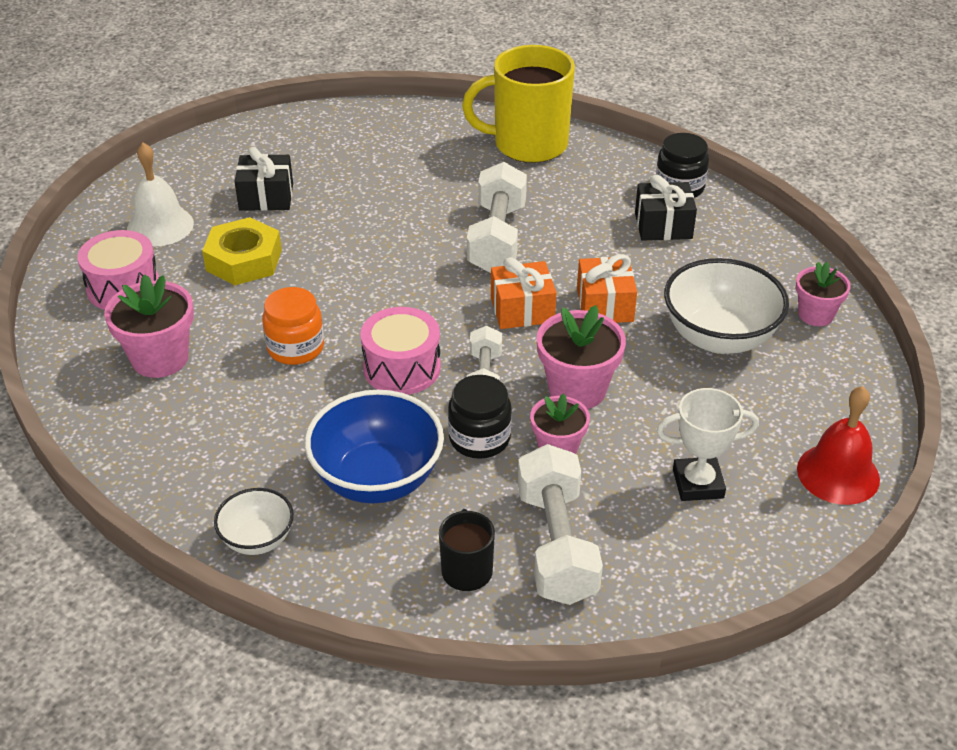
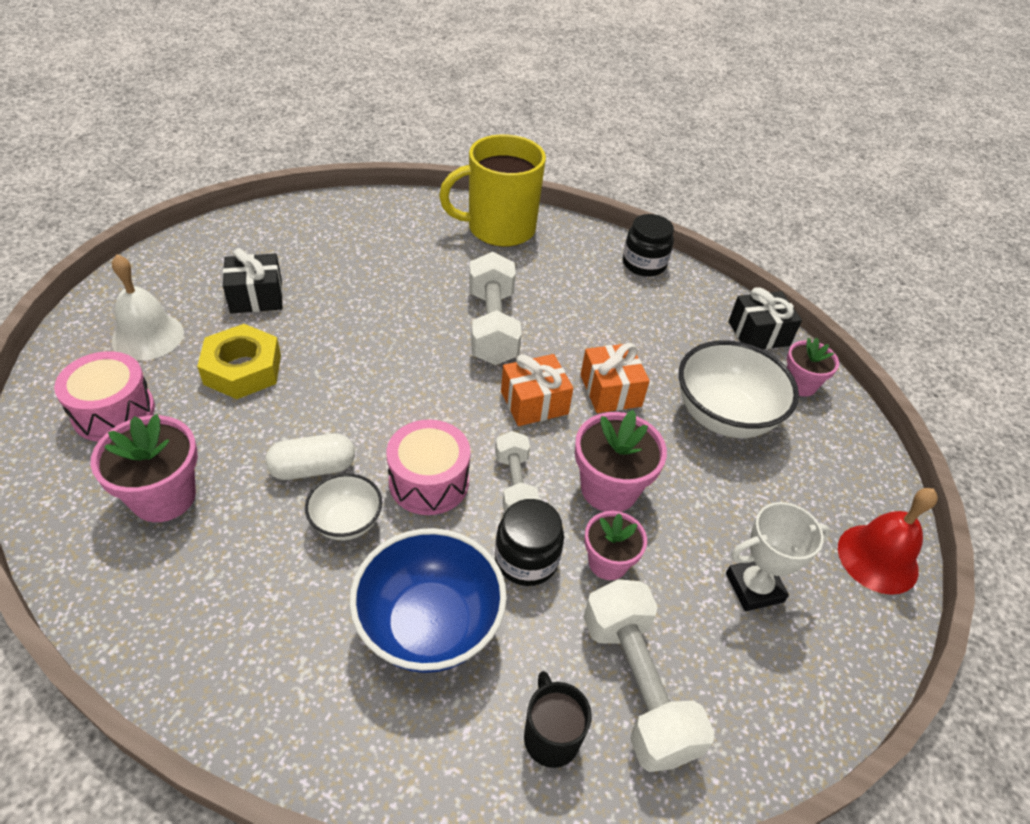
camera: 15 degrees left, 5 degrees up
white bowl [214,488,294,555] -> white bowl moved to [305,473,382,540]
orange jar [262,287,324,365] -> white capsule [265,434,355,480]
black gift [635,175,697,241] -> black gift moved to [728,287,802,349]

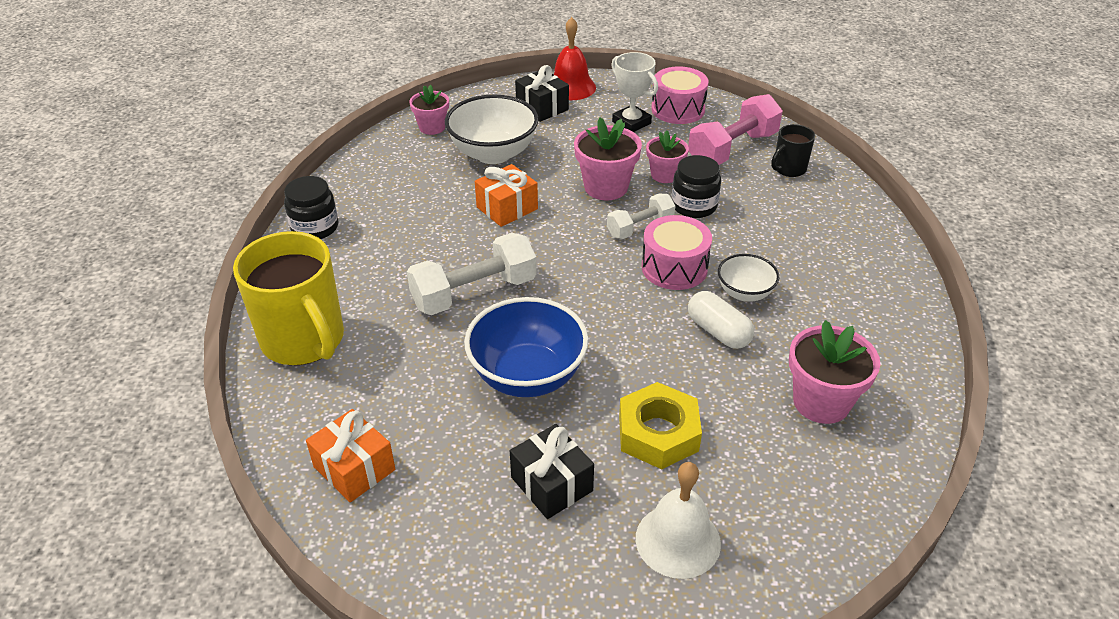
camera: 110 degrees left, 5 degrees down
pink drum [54,351,155,442] -> pink drum moved to [651,66,708,124]
blue bowl [349,528,507,673] -> blue bowl moved to [464,297,589,397]
orange gift [501,354,573,426] -> orange gift moved to [306,409,395,502]
white dumbbell [584,579,715,772] -> pink dumbbell [688,94,783,165]
black gift [728,287,802,349] -> black gift moved to [515,65,569,122]

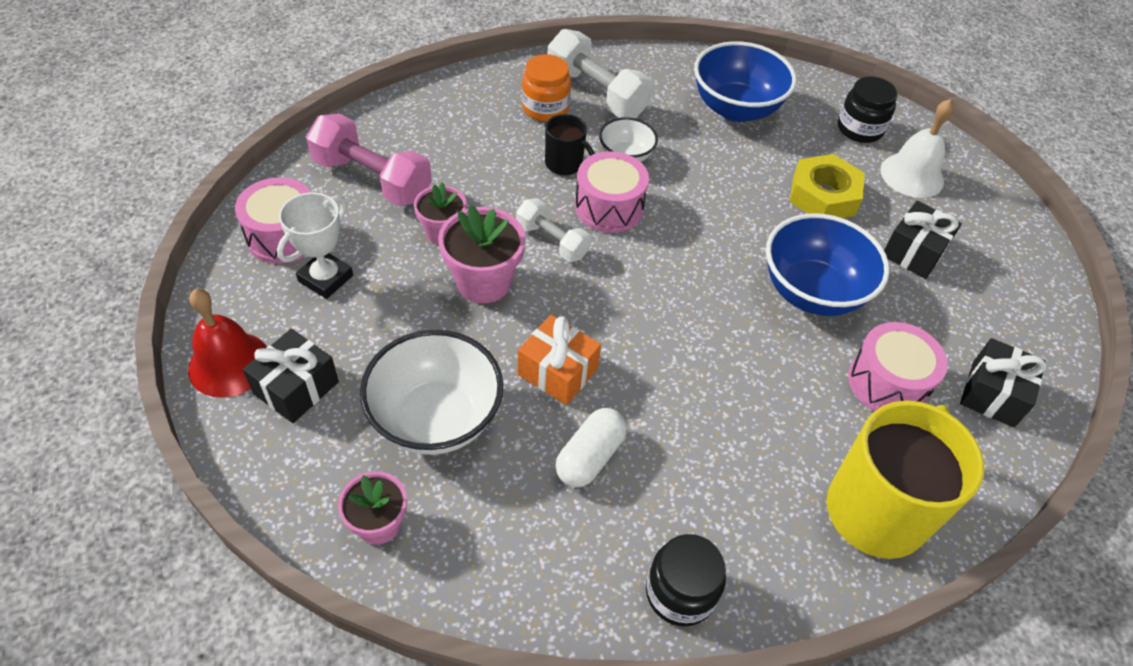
camera: 110 degrees left, 10 degrees up
orange gift [306,409,395,502] -> black gift [960,338,1046,428]
white dumbbell [407,233,537,315] -> white dumbbell moved to [548,29,653,118]
black jar [672,155,721,218] -> black jar moved to [838,77,898,143]
white capsule [688,291,754,349] -> white capsule moved to [555,408,627,487]
black mug [771,124,815,177] -> black mug moved to [545,114,595,175]
pink flower pot [789,320,880,424] -> blue bowl [694,41,796,122]
none -> orange jar [522,54,571,121]
none -> pink drum [848,322,948,411]

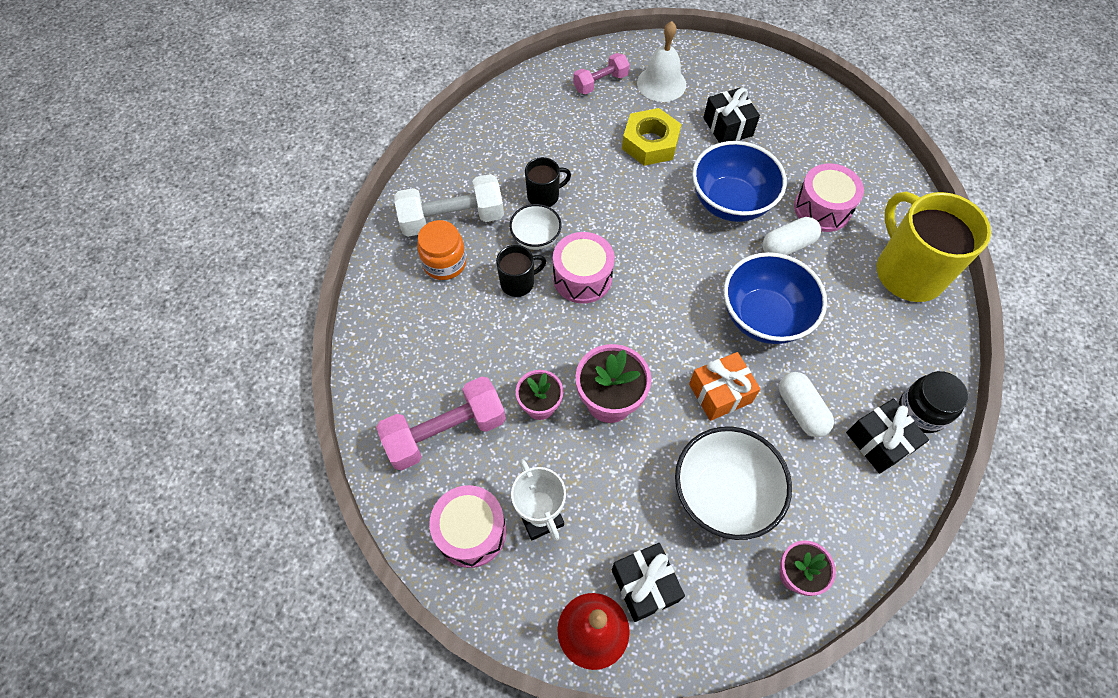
camera: 55 degrees left, 10 degrees up
white dumbbell [516,198,591,262] -> none
blue bowl [694,41,796,122] -> blue bowl moved to [724,252,827,344]
black jar [838,77,898,143] -> pink dumbbell [573,53,630,94]
black gift [960,338,1046,428] -> black gift moved to [846,399,929,474]
none -> black mug [525,157,571,207]
none -> white capsule [762,217,821,255]

